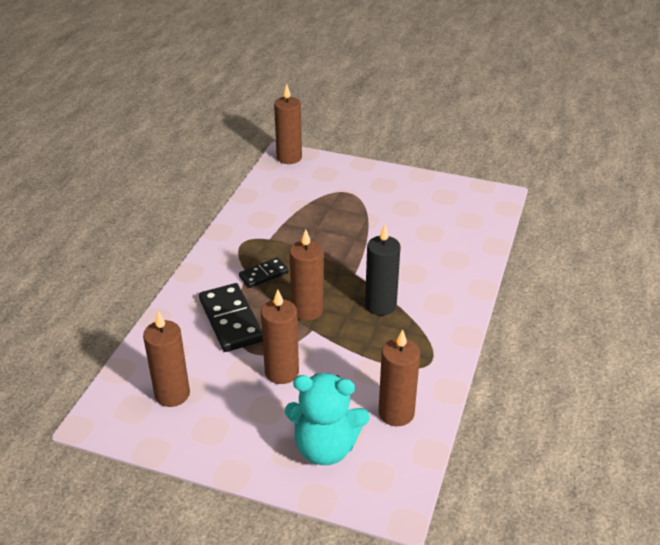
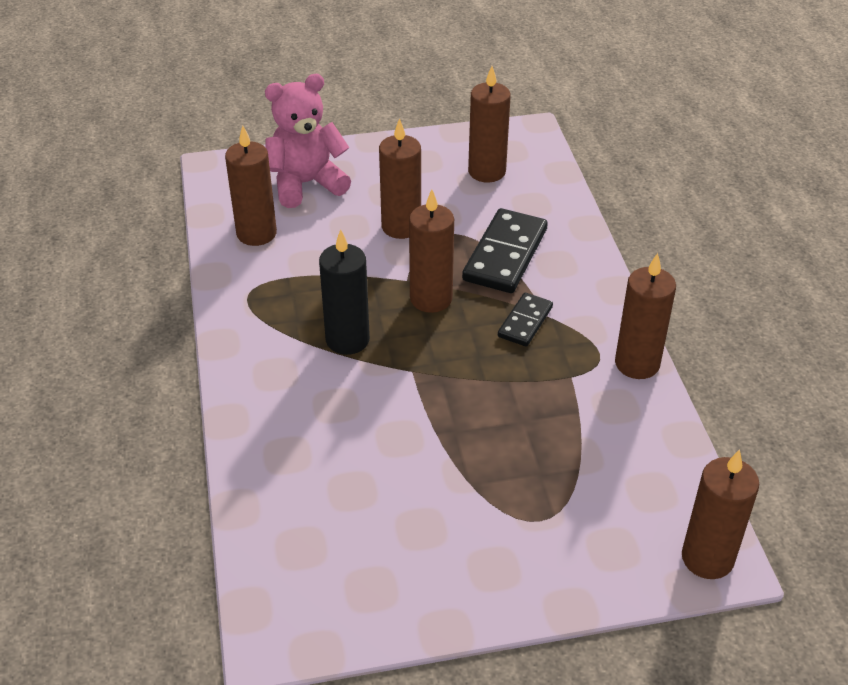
camera: 150 degrees right, 5 degrees up
black domino [199,283,263,352] -> black domino turned 75 degrees clockwise [462,208,548,293]
turquoise teddy bear [285,373,370,465] -> pink teddy bear [265,74,351,208]
none -> brown candle [615,253,676,379]

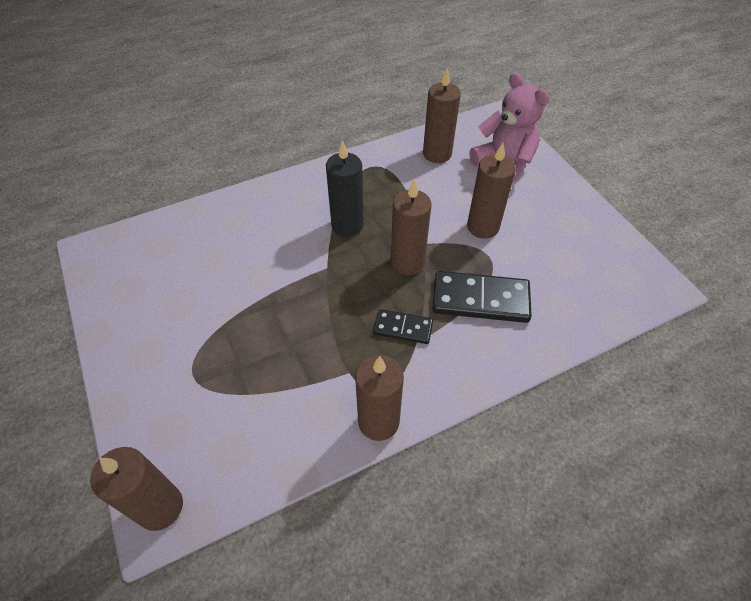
camera: 75 degrees right, 10 degrees up
brown candle [468,66,511,182] -> none

